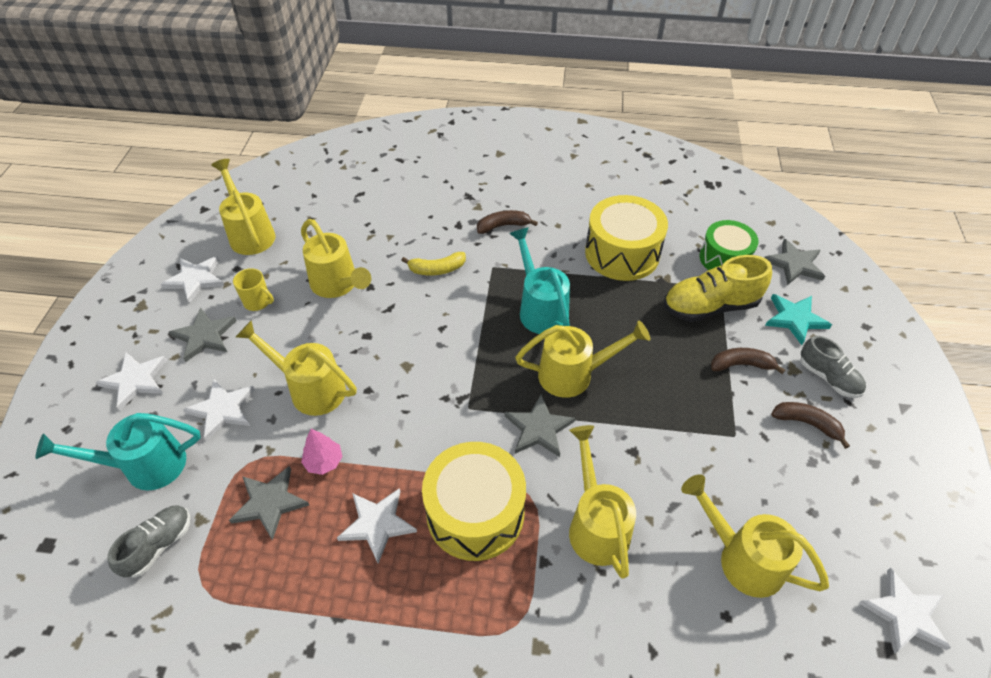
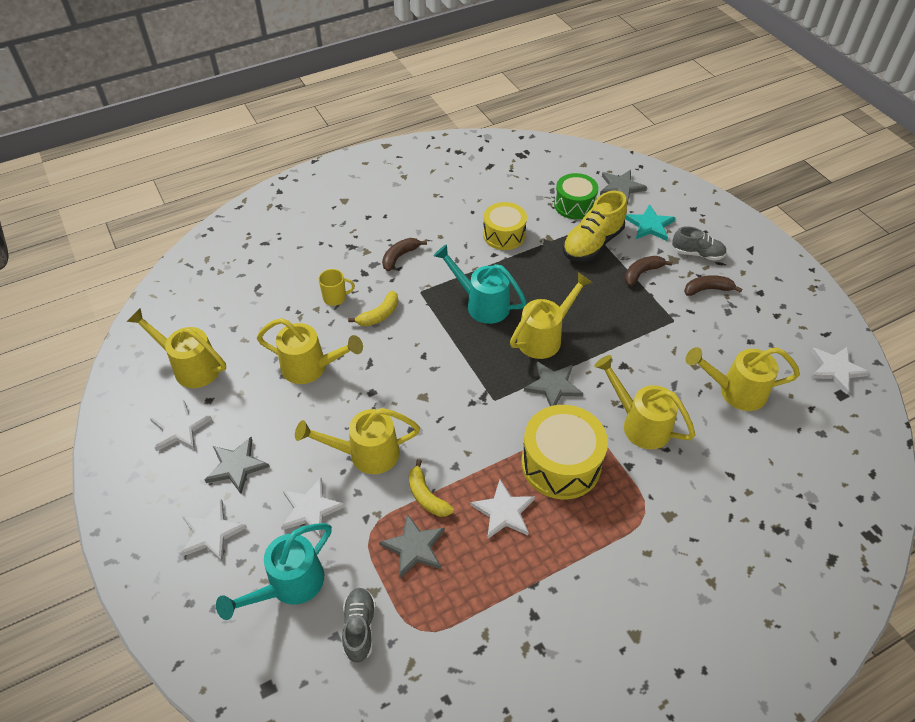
camera: 35 degrees left, 0 degrees up
yellow mug [233,268,274,311] -> yellow mug moved to [318,269,355,306]
pink tree [301,429,343,475] -> yellow banana [409,459,454,517]
yellow drum [585,195,668,281] -> yellow drum [483,202,527,250], size x0.66

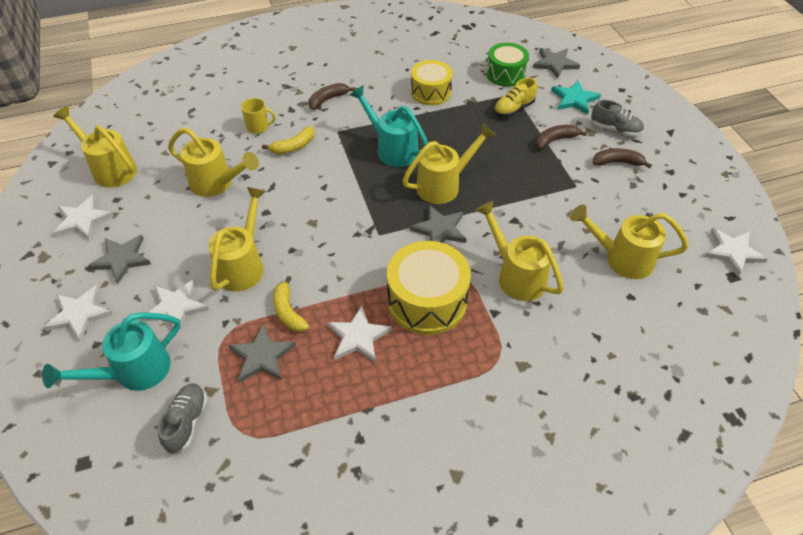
camera: 10 degrees right, 0 degrees up
yellow watering can [295,408,420,474] -> yellow watering can turned 105 degrees clockwise [208,187,266,291]
yellow shoe [563,191,627,261] -> yellow shoe [494,78,537,117], size x0.63

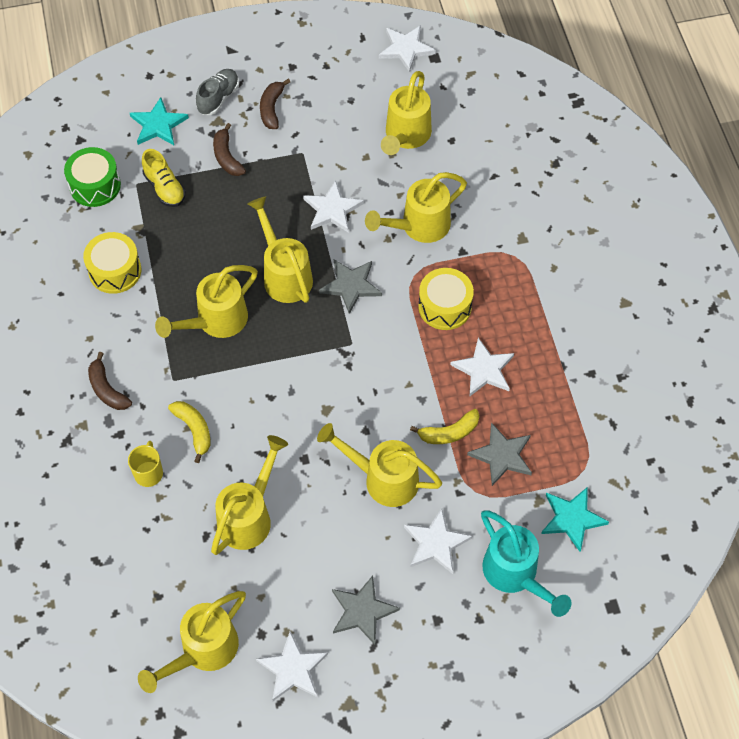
camera: 85 degrees left, 10 degrees up
white star [44,285,113,342] -> white star moved to [303,180,364,233]
grey shoe [158,383,207,453] -> turquoise star [541,487,609,552]
turquoise watering can [350,85,428,167] -> yellow watering can [155,265,258,338]
yellow drum [387,241,471,335] -> yellow drum [418,268,474,330], size x0.66
grey star [533,48,580,79] -> none

